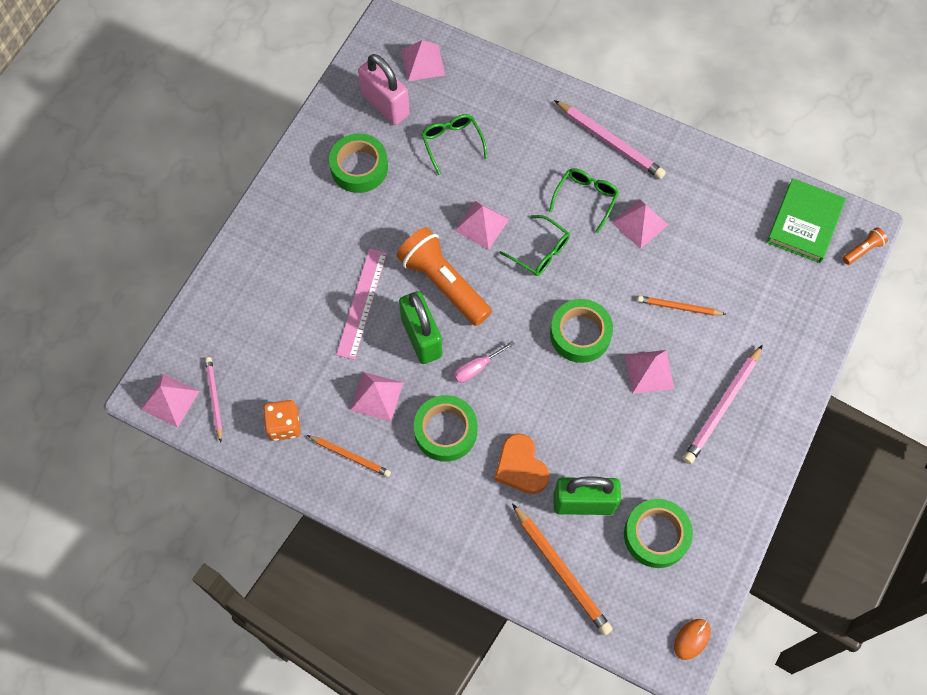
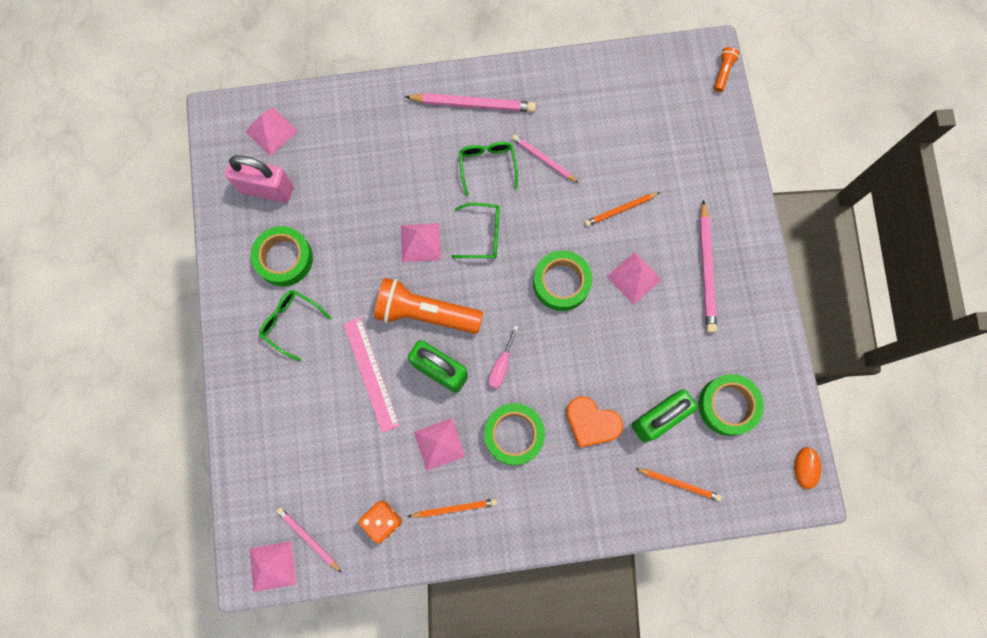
camera: 35 degrees left, 10 degrees up
green glasses [421,114,488,175] -> green glasses moved to [259,290,331,361]
orange pencil [512,503,613,635] -> orange pencil [635,468,722,501], size x0.61
pink pyramid [612,199,668,249] -> pink pencil [512,134,579,183]
green book [767,178,846,263] -> none

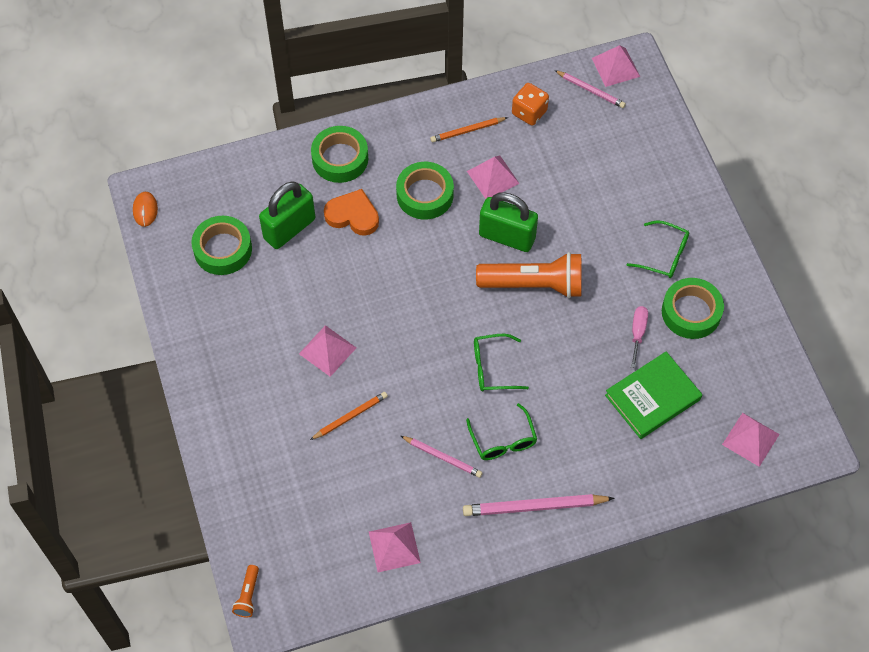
camera: 170 degrees right, 15 degrees down
pink padlock [225,155,293,203] -> none
pink ruler [344,317,400,433] -> none
pink pyramid [401,223,441,262] -> pink pyramid moved to [369,522,421,572]
pink screwdriver [488,326,519,389] -> pink screwdriver moved to [631,306,648,368]
green tape [533,251,592,311] -> green tape moved to [311,126,368,183]
orange pencil [635,468,722,501] -> none
pink pencil [699,200,717,333] -> none
none -> green book [605,352,702,439]

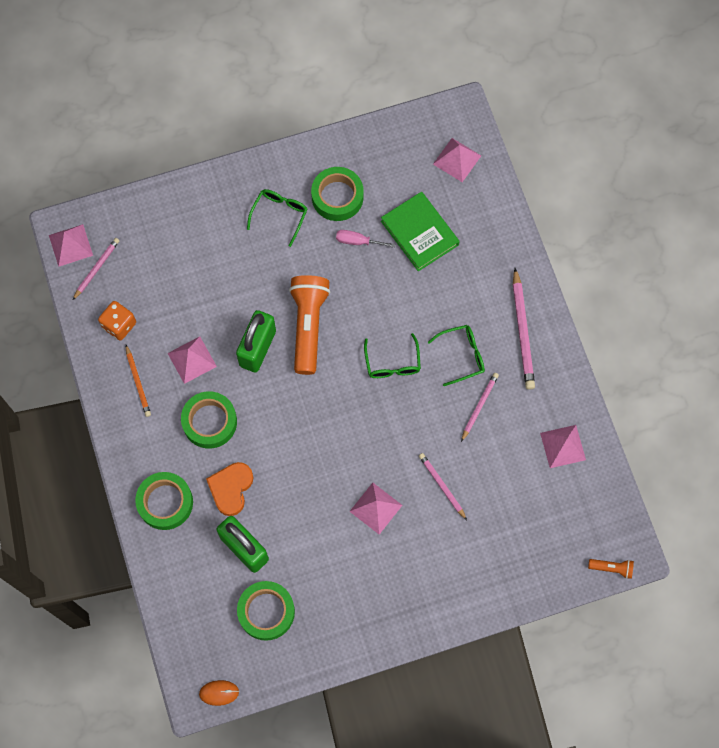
camera: 90 degrees left, 10 degrees up
orange pencil [310,392,388,440] -> pink pencil [419,453,467,520]

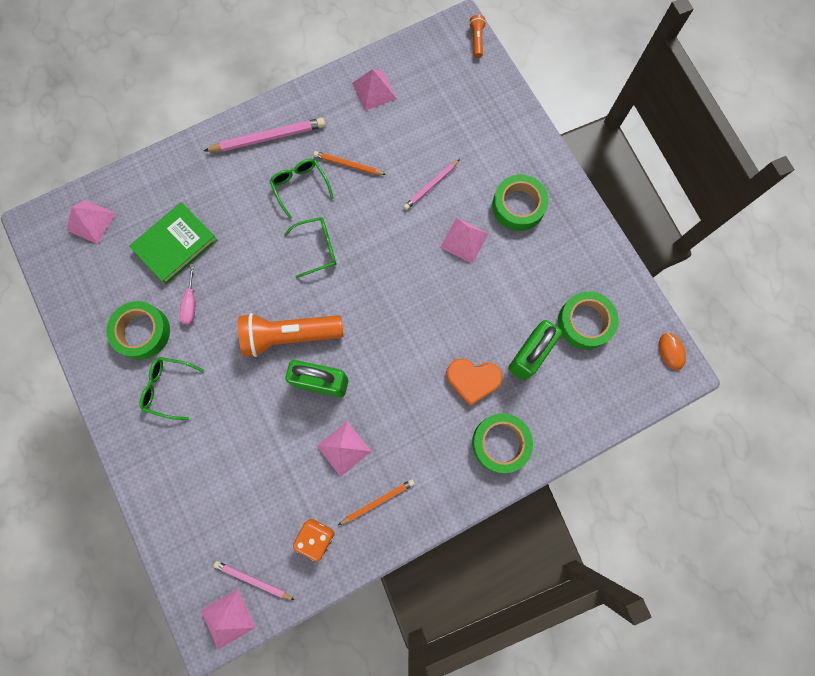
camera: 100 degrees left, 5 degrees up
green tape [181,391,237,449] -> green tape moved to [492,175,548,231]
pink pencil [461,373,499,442] -> orange pencil [314,151,386,175]

